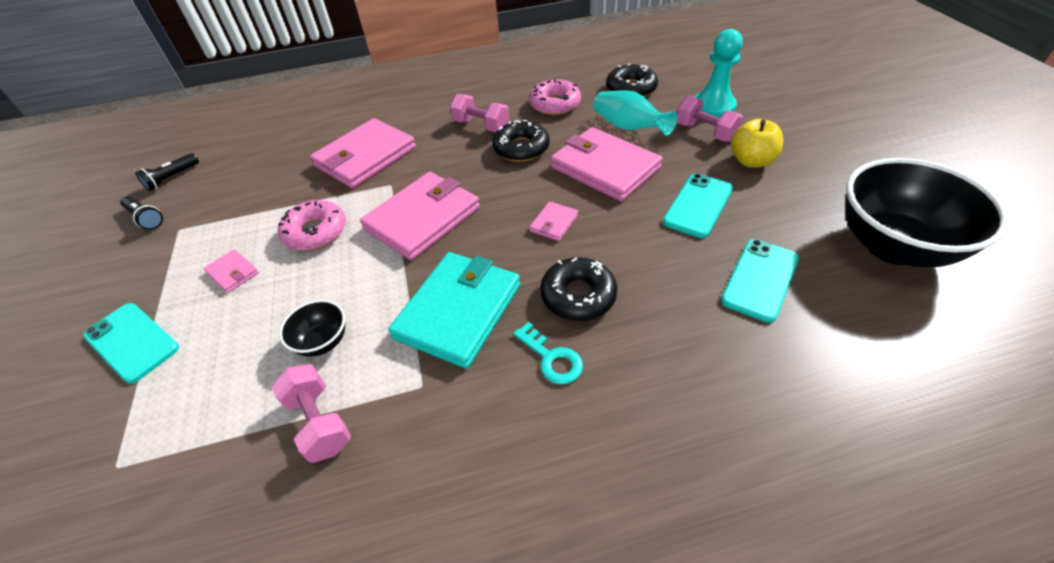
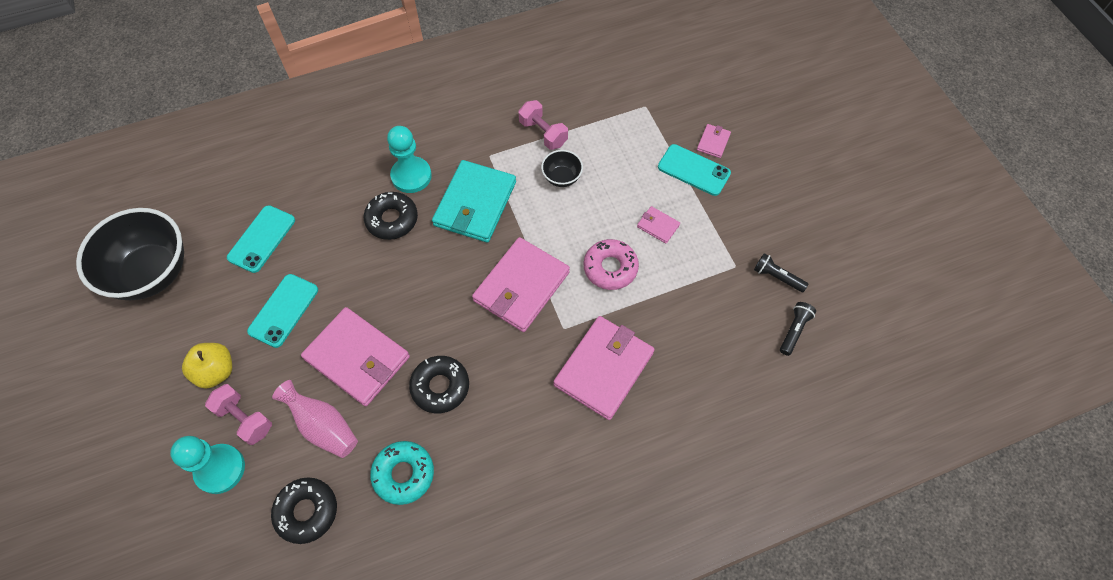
camera: 170 degrees right, 15 degrees up
pink dumbbell [450,94,509,132] -> none
turquoise key [513,322,583,384] -> turquoise pawn [387,126,432,193]
pink donut [529,79,581,115] -> turquoise donut [370,441,434,505]
pink wallet [529,201,578,241] -> pink wallet moved to [697,124,731,158]
turquoise vase [593,90,677,136] -> pink vase [272,380,358,458]

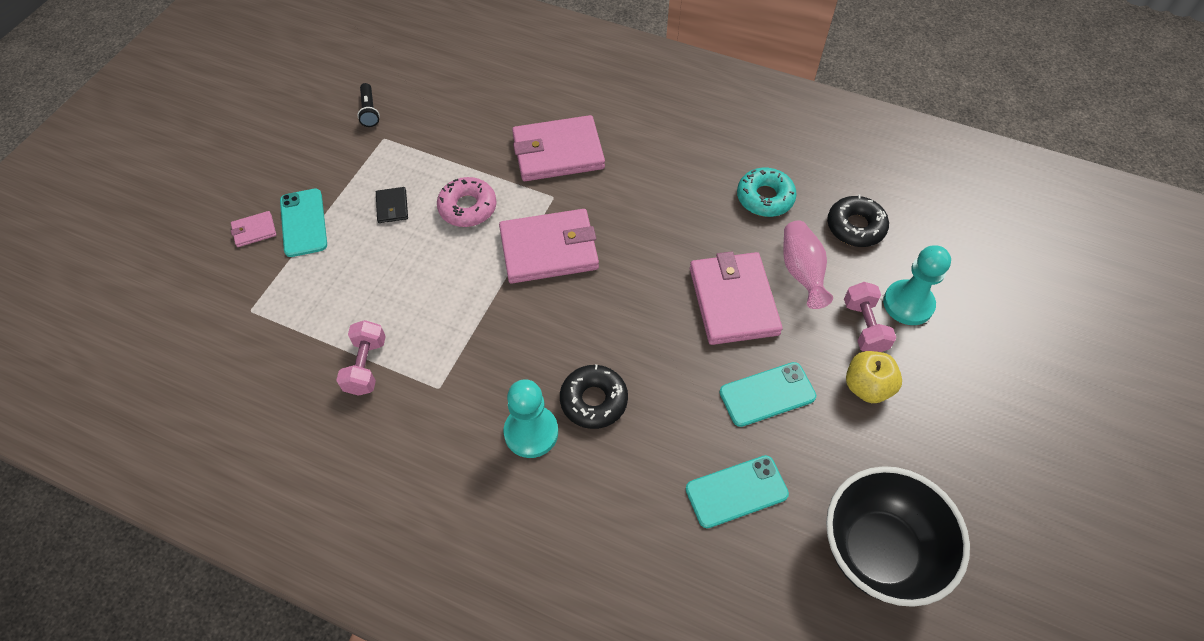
camera: 135 degrees left, 5 degrees down
black donut [409,356,469,413] -> none
turquoise wallet [432,160,516,243] -> none
black bowl [541,150,583,187] -> none
pink wallet [637,206,680,244] -> black wallet [376,187,408,223]
black flashlight [780,302,816,356] -> none

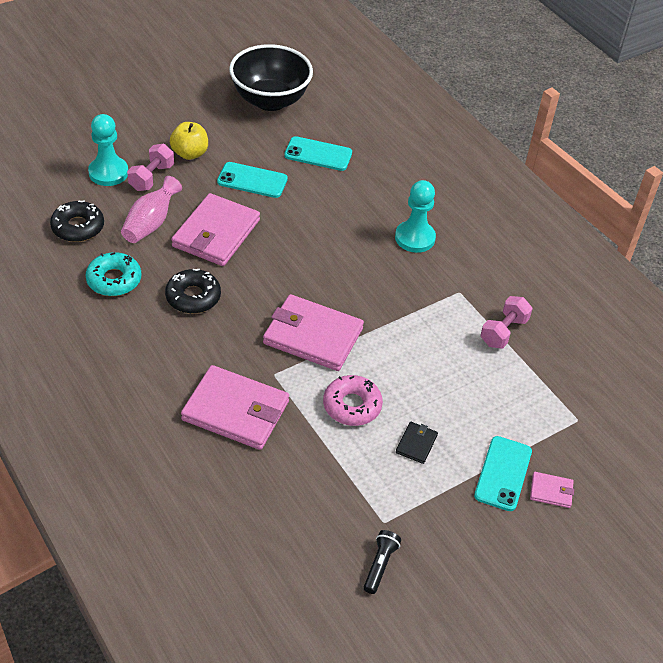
camera: 150 degrees left, 10 degrees down
black donut [560,364,628,429] -> black donut moved to [165,269,221,314]

